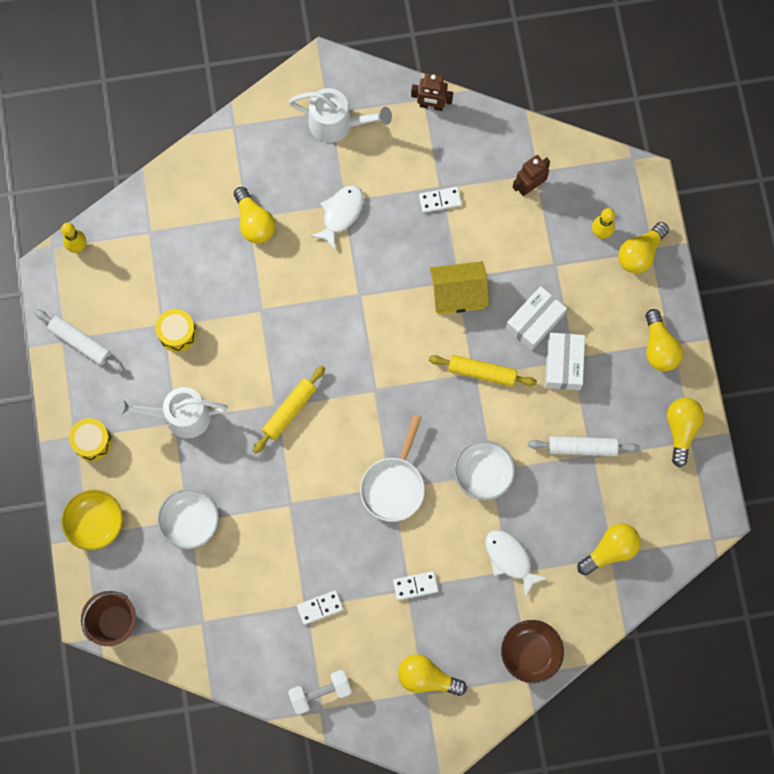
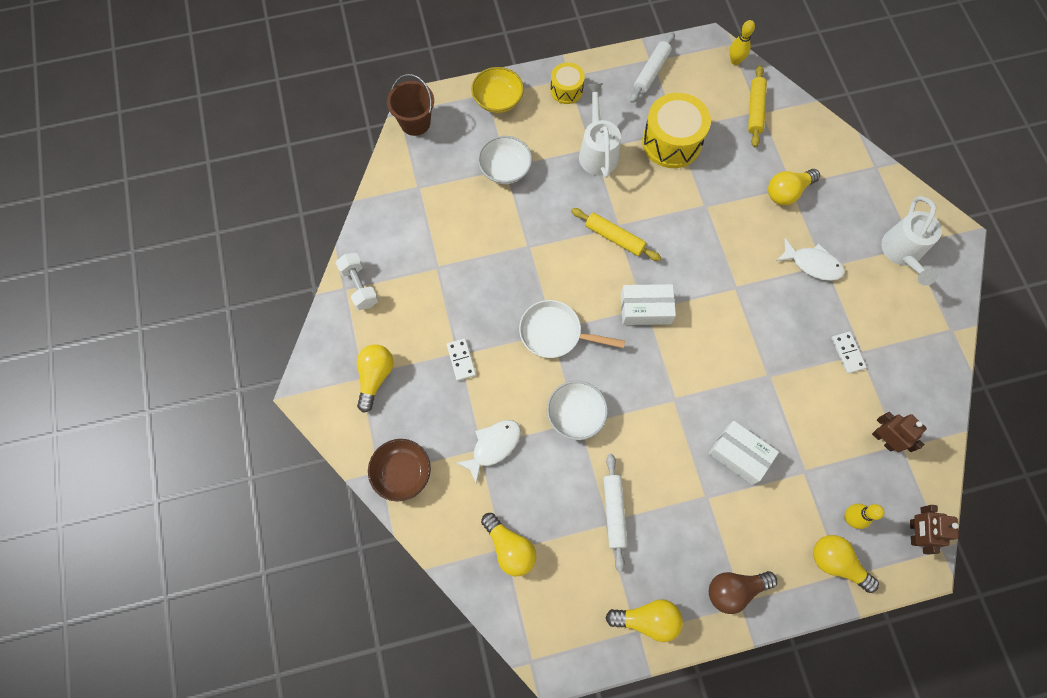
camera: 85 degrees right, 5 degrees down
yellow drum [156,309,197,352] -> yellow drum [642,93,711,168], size x1.78
white domino [297,590,343,625] -> none
brown robot [411,73,453,111] -> brown robot moved to [910,505,959,555]
yellow rolling pin [429,355,537,386] -> yellow rolling pin moved to [748,65,767,148]
yellow house [430,261,489,314] -> none
white box [545,333,585,390] -> white box moved to [621,284,676,325]
yellow light bulb [646,309,683,372] -> brown light bulb [709,571,777,614]

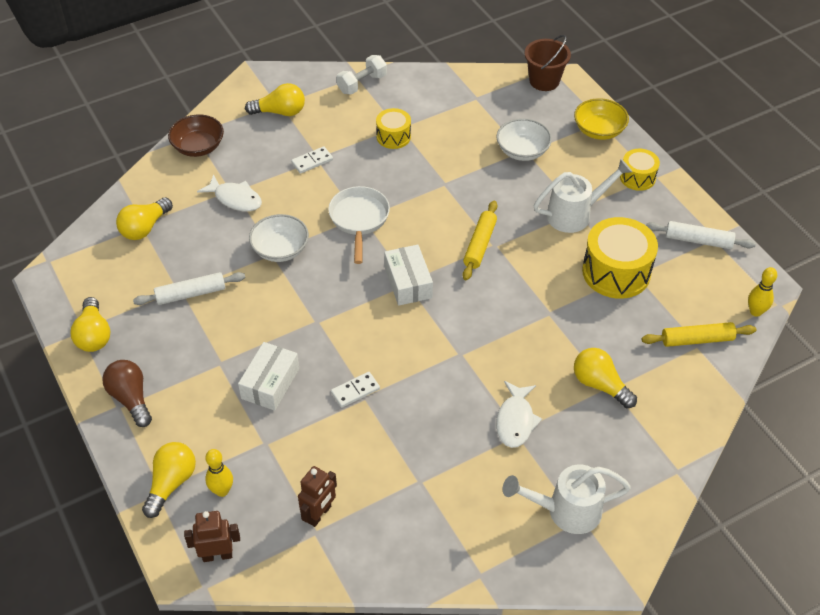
camera: 75 degrees right, 20 degrees down
white domino [831,332,867,374] -> white domino moved to [331,372,380,408]
none -> yellow drum [376,108,411,149]

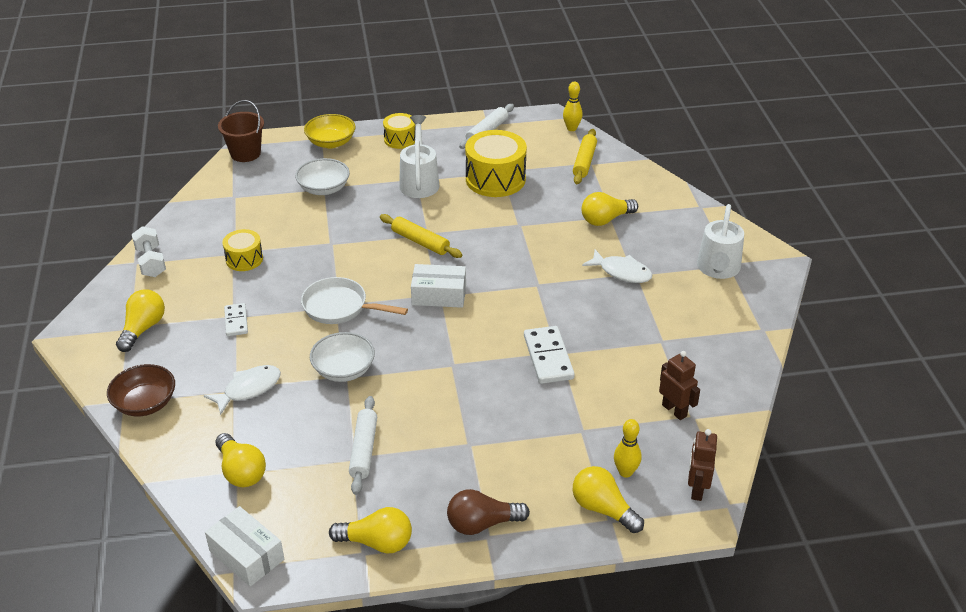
camera: 70 degrees left, 10 degrees down
white box [238,342,299,411] -> white box moved to [205,506,284,587]
white domino [331,372,380,408] -> white domino [524,326,575,384], size x1.64

